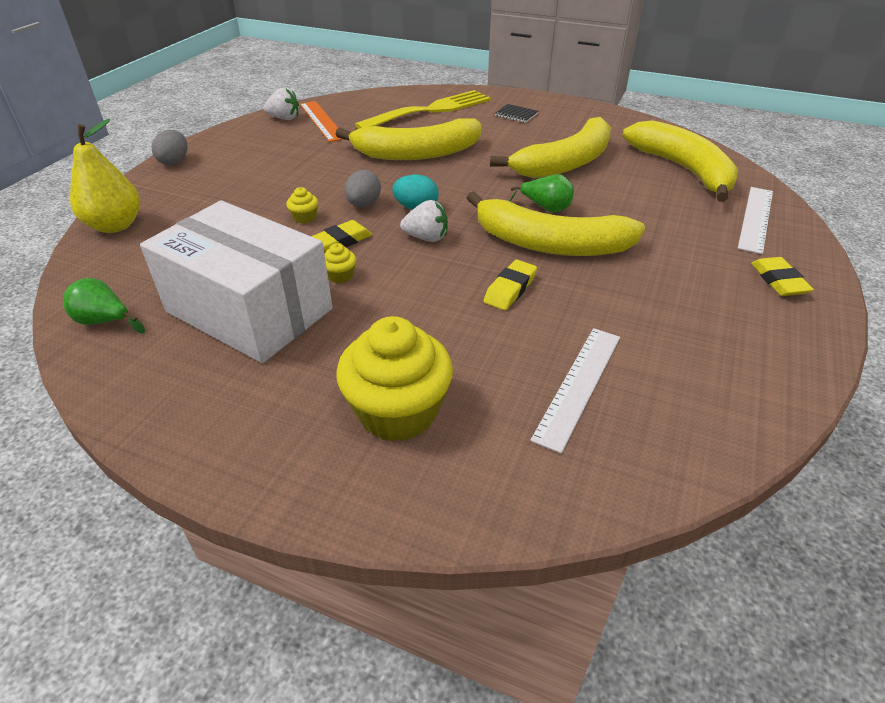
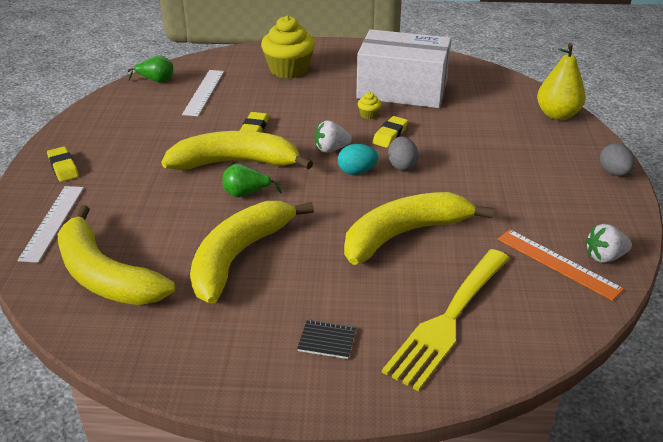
camera: 160 degrees right, 5 degrees down
green pear [63,278,145,334] -> green pear moved to [128,55,173,83]
yellow cupcake [286,187,318,224] -> none

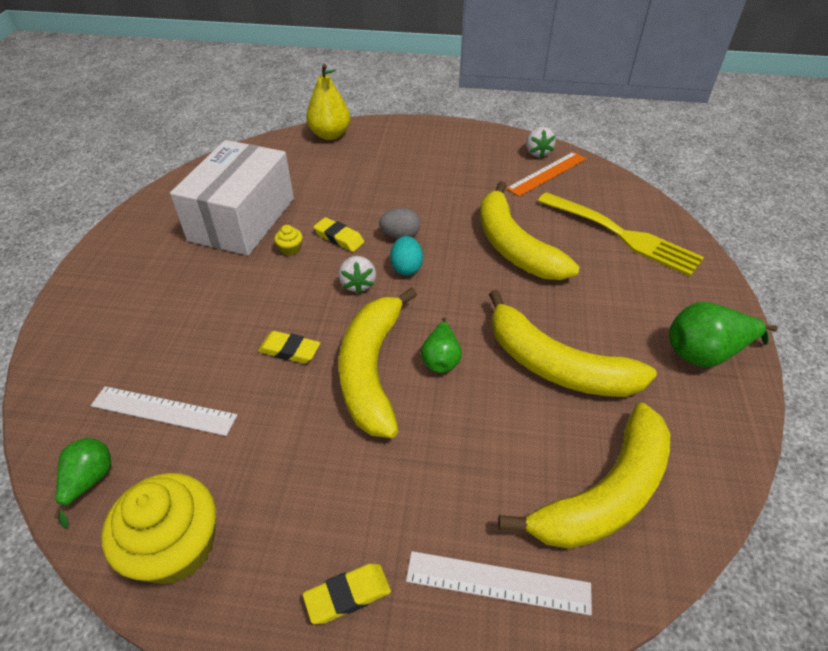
camera: 85 degrees left, 10 degrees up
yellow cupcake [261,16,315,79] -> yellow cupcake moved to [101,473,216,584]
black notebook [297,320,356,359] -> none
grey egg [600,143,635,176] -> none
none -> green pear [669,302,778,367]

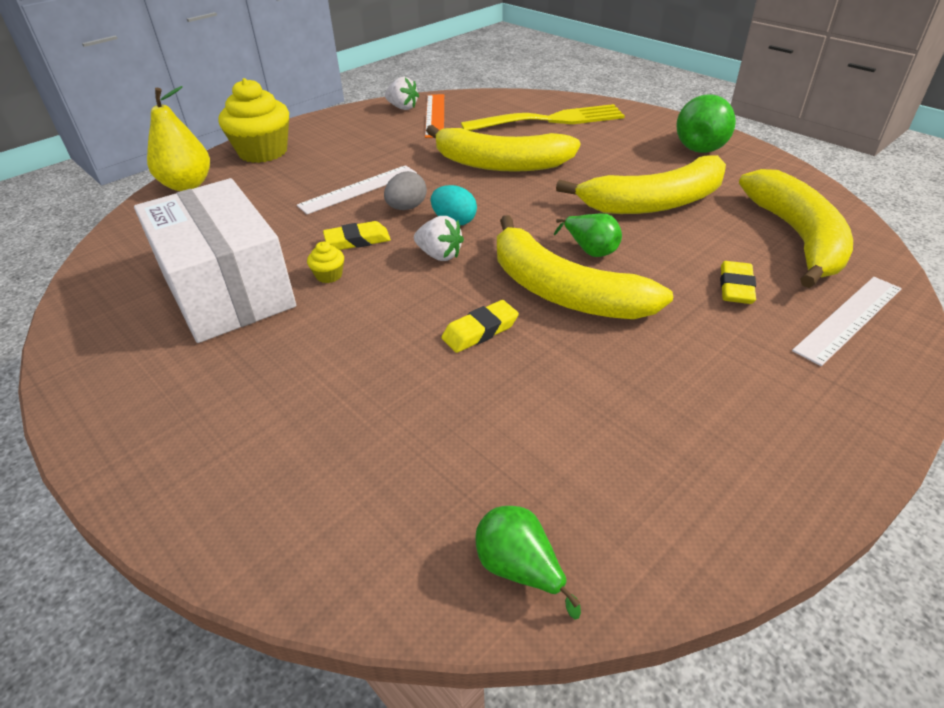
camera: 50 degrees left, 5 degrees down
white ruler [91,386,237,436] -> white ruler moved to [297,165,417,214]
yellow cupcake [101,473,216,584] -> yellow cupcake moved to [218,78,289,163]
yellow eraser [303,563,391,624] -> yellow eraser moved to [720,261,756,304]

